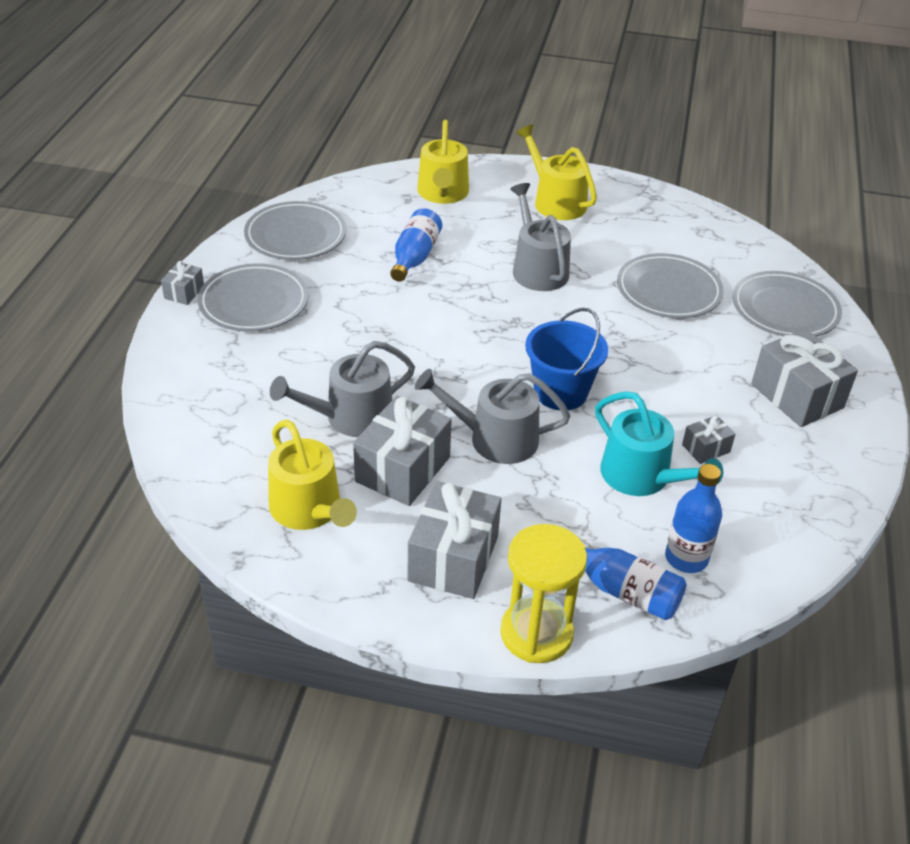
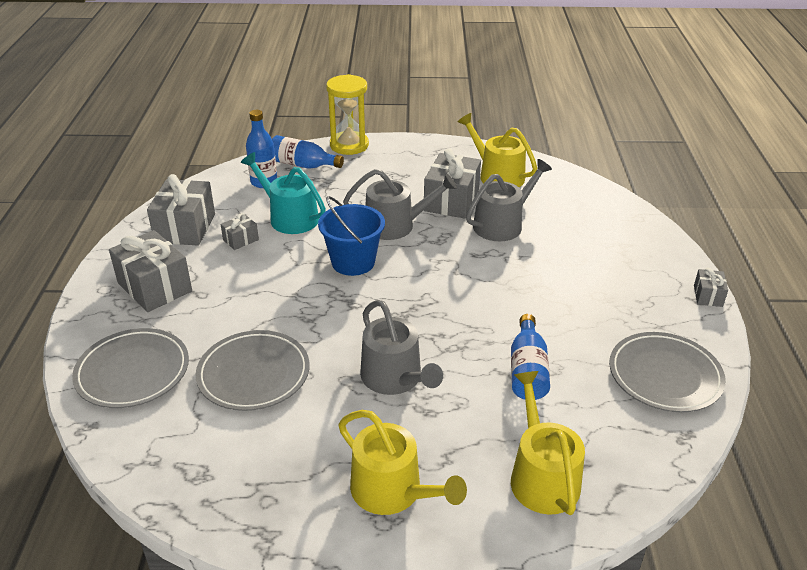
camera: 170 degrees right, 5 degrees down
grey plate [198,263,309,331] -> none
grey gift [408,481,502,599] -> grey gift moved to [147,174,215,246]

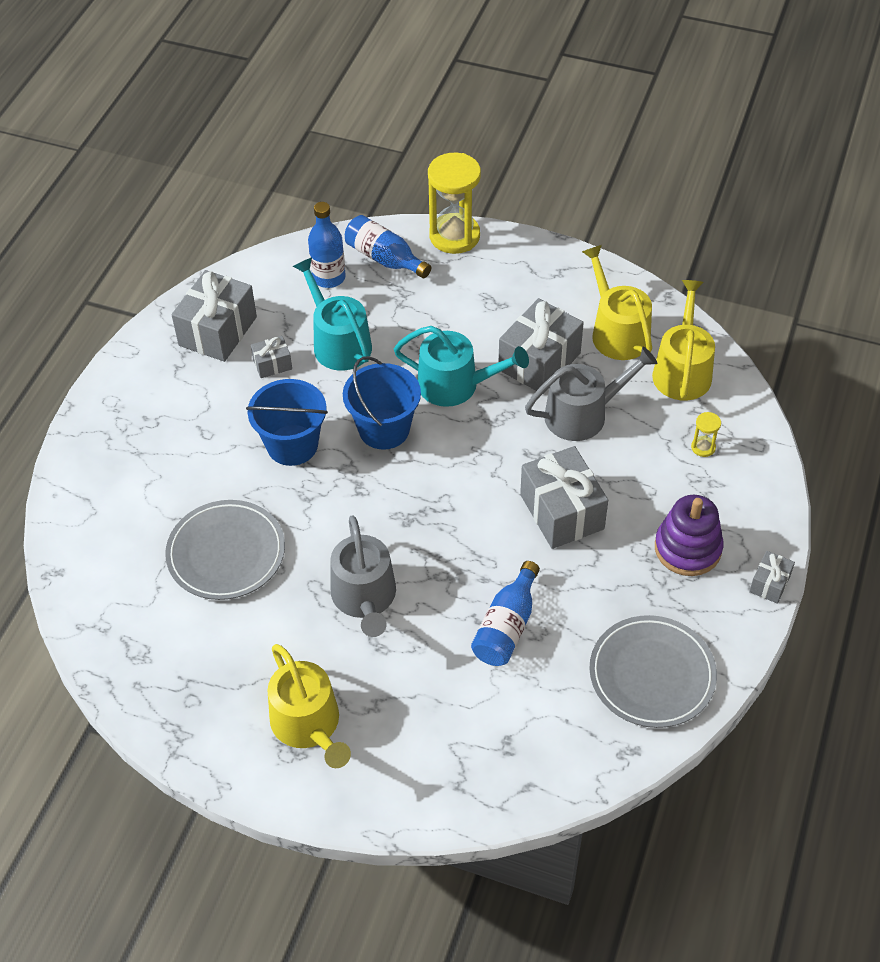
camera: 20 degrees right, 15 degrees up
grey plate [72,328,189,408] -> none
grey gift [109,230,192,312] -> grey gift moved to [520,446,608,549]
grey watering can [343,169,457,240] -> turquoise watering can [394,326,529,407]
yellow watering can [511,371,585,515] -> yellow watering can moved to [652,280,715,401]
none -> blue bucket [246,379,328,466]
none -> purple stacking toy [655,495,724,576]
none -> yellow hourglass [691,412,721,457]

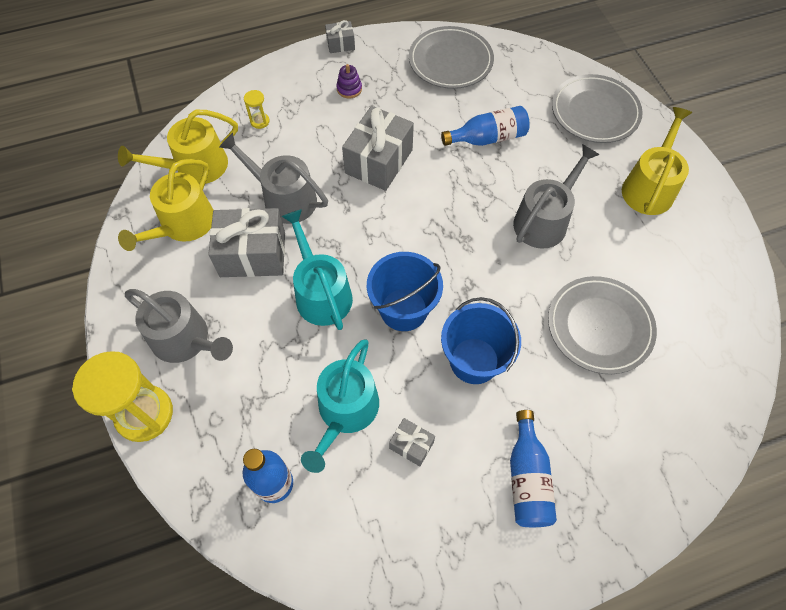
camera: 130 degrees left, 10 degrees up
grey gift [171,270,257,362] -> none
blue bottle [345,215,431,278] -> blue bottle moved to [510,410,557,527]
purple stacking toy [655,495,724,576] -> purple stacking toy [336,64,362,98], size x0.52
none -> grey watering can [125,289,233,363]
none -> grey plate [552,74,643,143]

